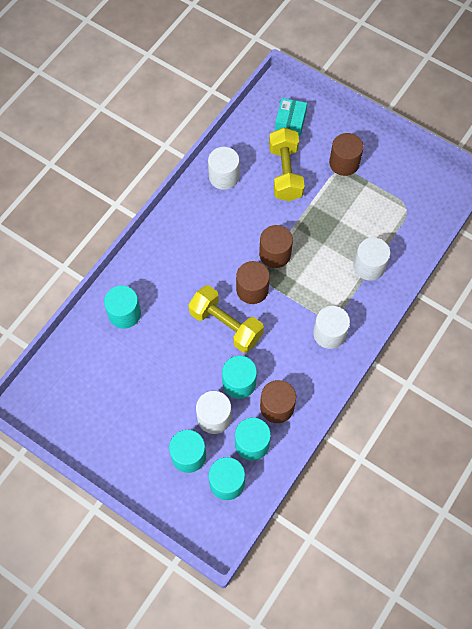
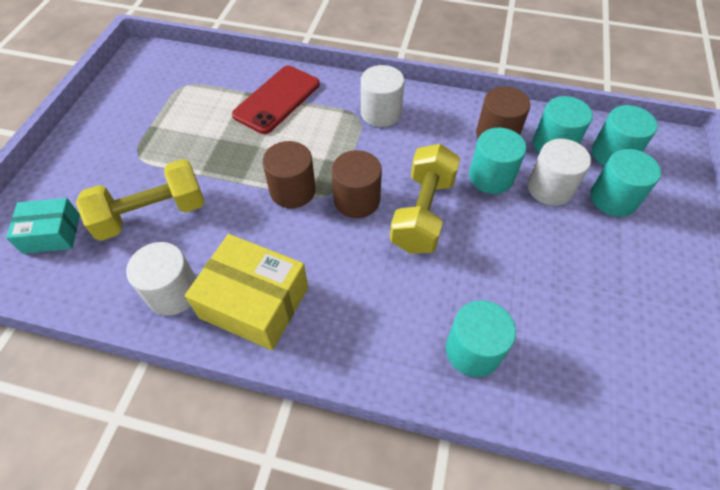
camera: 110 degrees left, 10 degrees down
brown cylinder [329,133,364,176] -> none
white cylinder [354,237,390,281] -> red phone [232,66,320,134]
none -> yellow box [185,234,308,351]

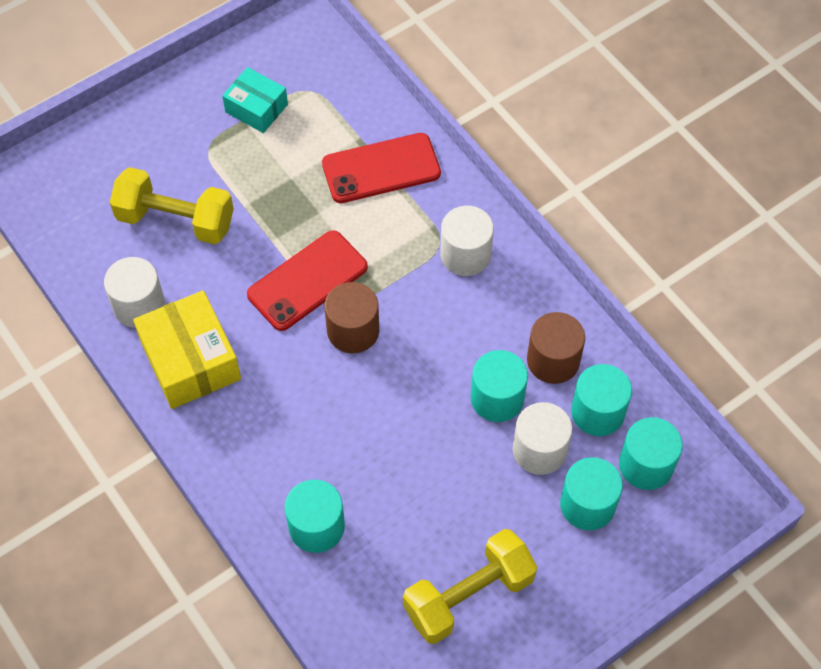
camera: 40 degrees right, 5 degrees up
turquoise box [6,198,80,254] -> turquoise box moved to [222,67,288,133]
brown cylinder [263,141,316,208] -> red phone [247,230,368,331]
yellow dumbbell [390,144,460,254] -> yellow dumbbell moved to [403,529,537,644]

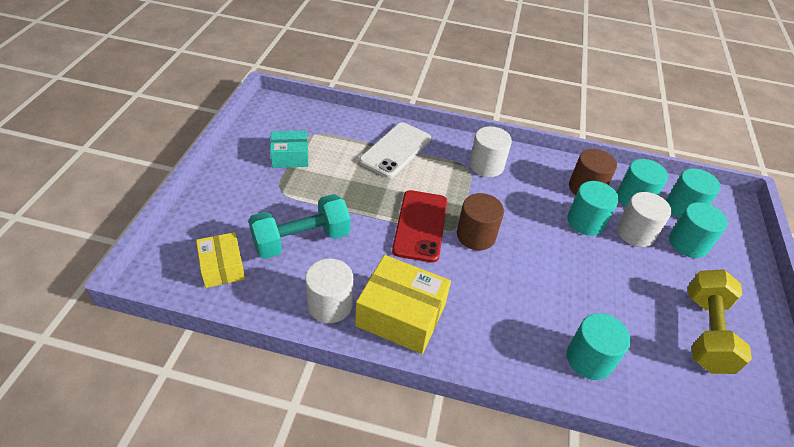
camera: 45 degrees left, 15 degrees down
yellow dumbbell [110,167,234,244] -> turquoise dumbbell [248,194,350,259]
red phone [322,133,441,203] -> white phone [359,122,431,178]
none -> yellow box [196,232,245,288]

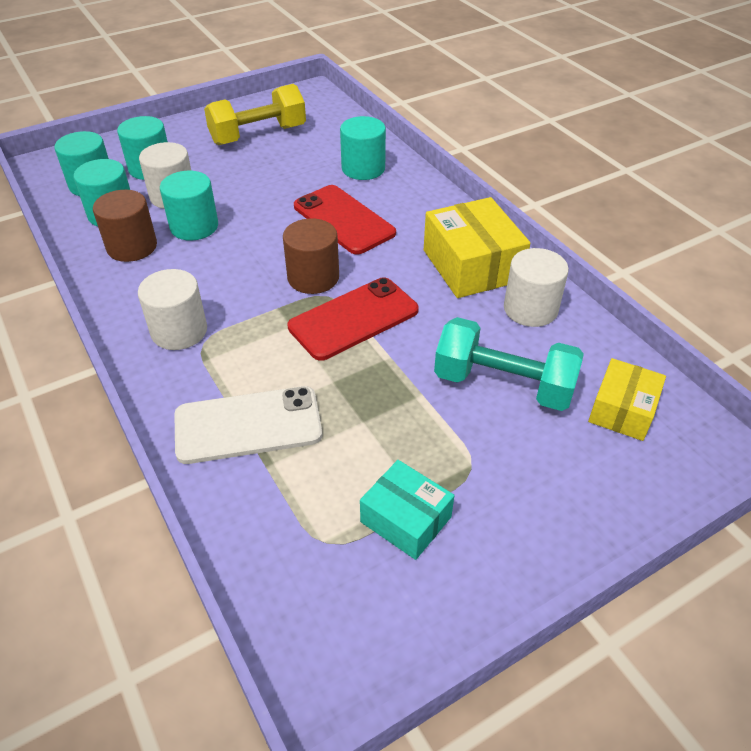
camera: 130 degrees left, 0 degrees up
none -> red phone [294,185,396,255]

